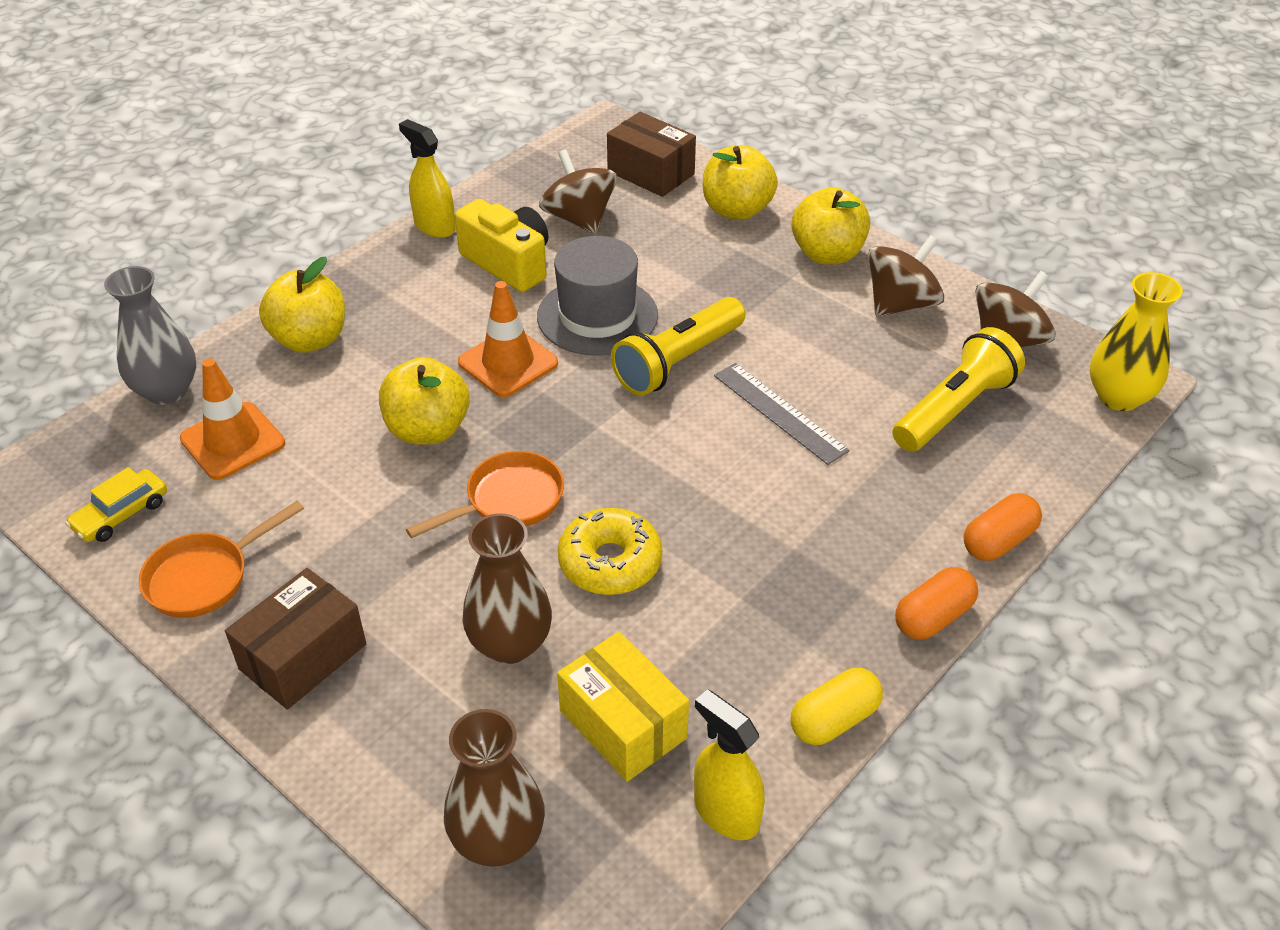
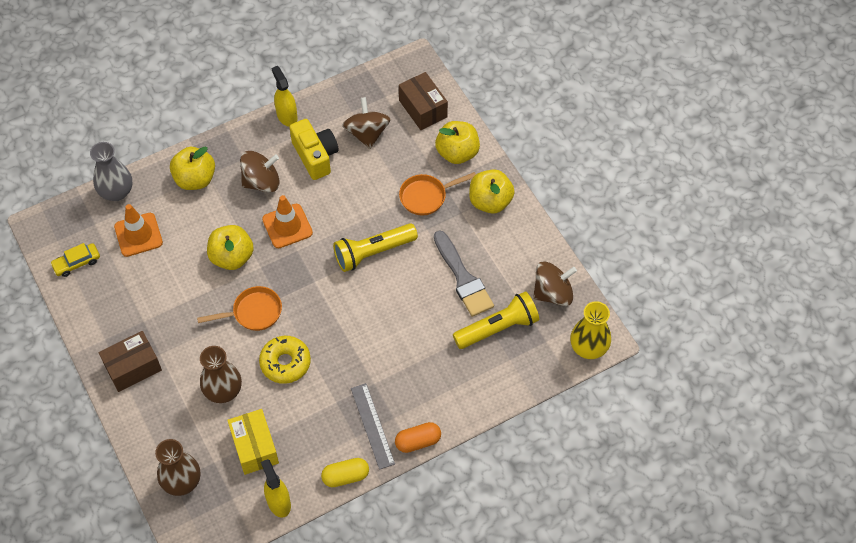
camera: 20 degrees right, 15 degrees up
orange pan [139,501,304,618] -> orange pan moved to [399,172,476,215]
grey hat [537,236,658,356] -> none
grey ruler [714,363,849,465] -> grey ruler moved to [351,383,395,470]
brown spinning top [868,235,944,317] -> brown spinning top moved to [240,151,280,193]
orange capsule [964,493,1042,561] -> none
none -> grey brush [434,230,494,317]

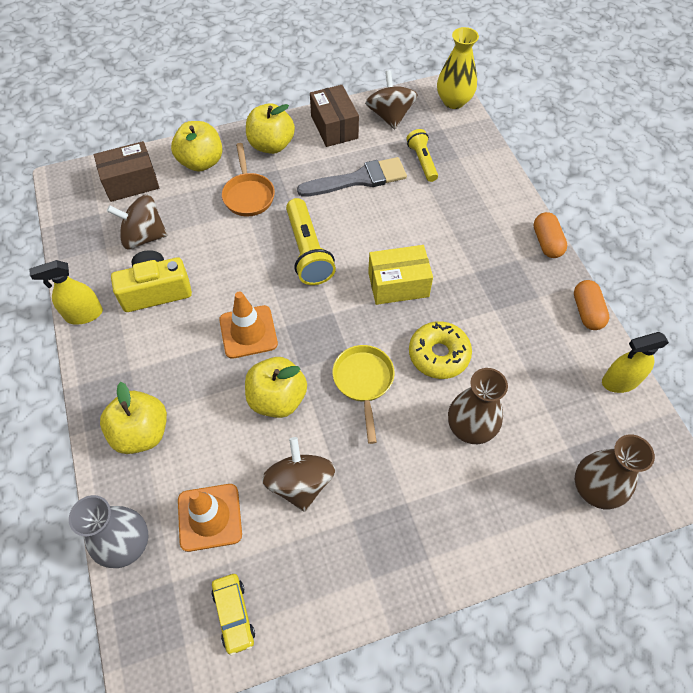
camera: 80 degrees left, 0 degrees up
brown box [99,331,162,392] -> brown box moved to [310,85,359,147]
orange pan [197,286,282,331] -> yellow pan [332,345,395,444]
yellow box [227,409,279,475] -> yellow box moved to [368,245,433,305]
brown spinning top [240,151,280,193] -> brown spinning top moved to [262,437,335,512]
yellow capsule [321,458,369,487] -> orange capsule [574,280,610,330]
grey ruler [351,383,395,470] -> none
yellow flashlight [453,291,539,349] -> yellow flashlight [406,129,438,182], size x0.62

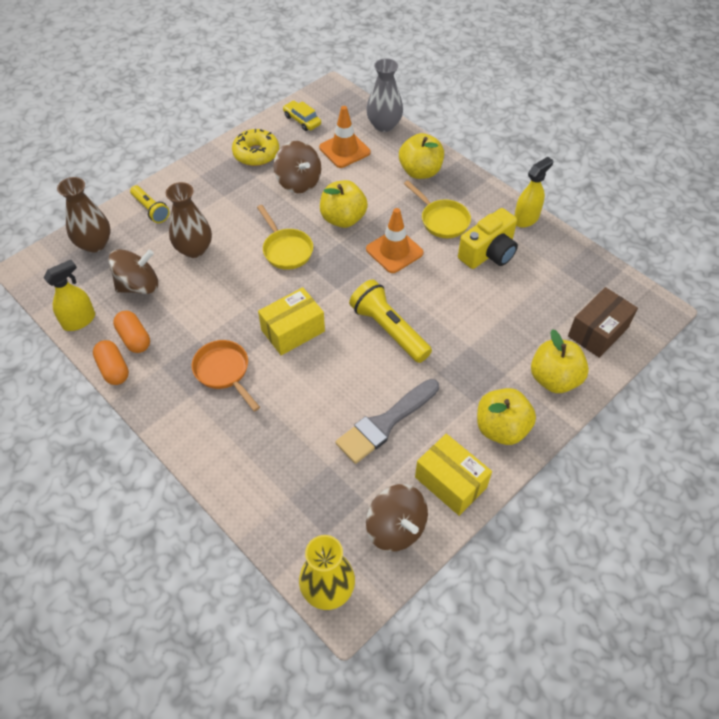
camera: 155 degrees right, 5 degrees down
brown spinning top [107,194,168,250] -> brown spinning top moved to [108,249,158,294]
orange pan [222,143,275,216] -> orange pan moved to [192,340,260,412]
brown box [310,85,359,147] -> yellow box [415,434,492,516]
yellow flashlight [406,129,438,182] -> yellow flashlight moved to [130,186,170,223]
yellow donut [409,321,472,379] -> yellow donut moved to [232,129,279,166]
orange capsule [533,212,567,258] -> orange capsule moved to [113,311,150,353]
none -> yellow pan [404,180,471,238]

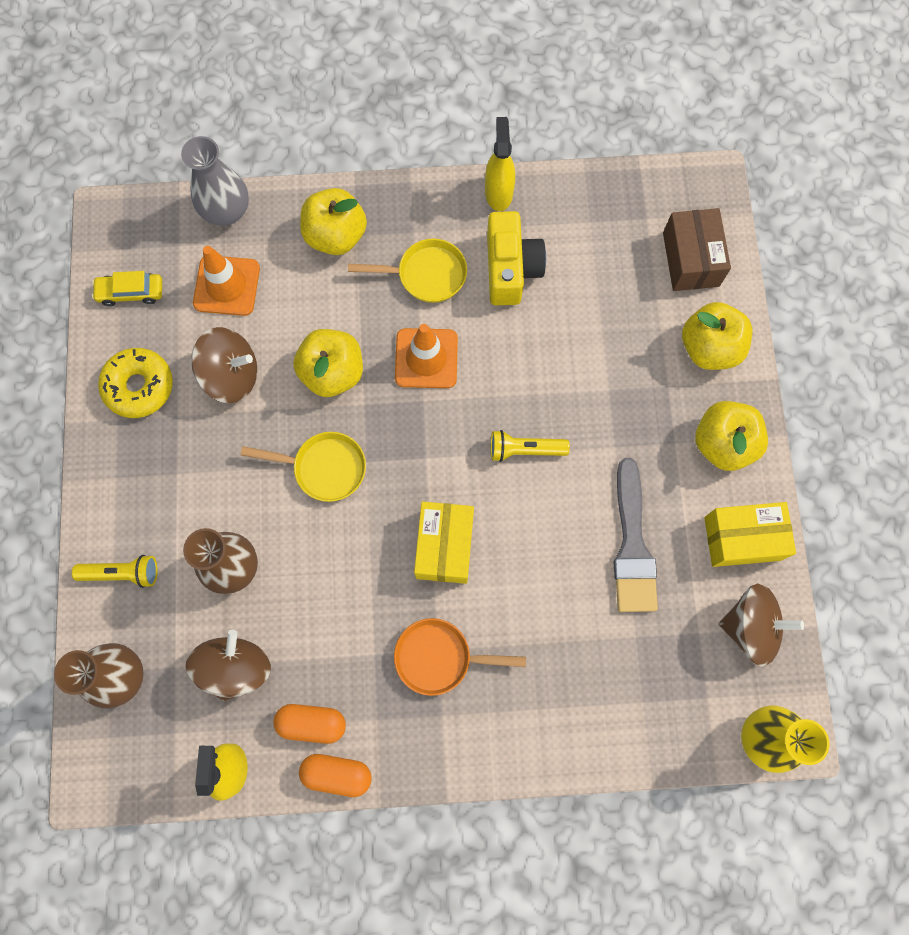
camera: 50 degrees left, 20 degrees up
yellow flashlight [349,279,432,363] -> yellow flashlight [491,430,570,462], size x0.62

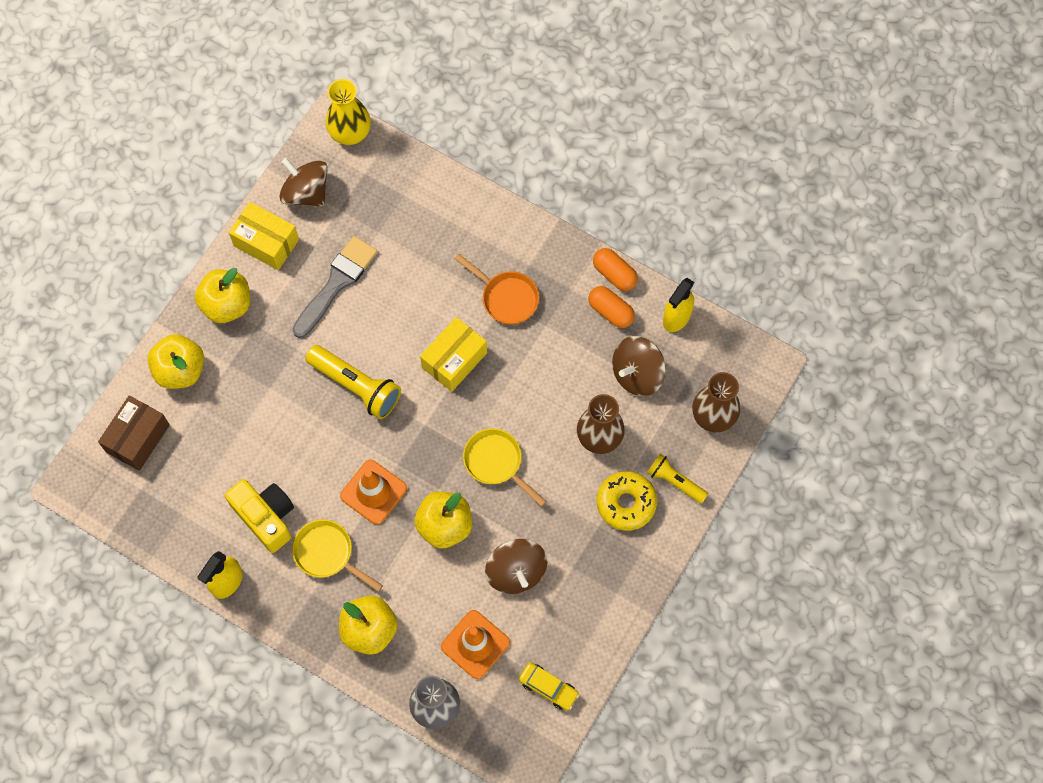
camera: 145 degrees left, 5 degrees down
yellow donut [98,348,173,418] -> yellow donut moved to [597,471,657,531]
brown spinning top [191,327,257,403] -> brown spinning top turned 150 degrees counterclockwise [485,538,548,594]
yellow camera [487,211,546,305] -> yellow camera turned 105 degrees clockwise [225,479,294,553]
yellow flashlight [491,430,570,462] -> yellow flashlight [305,345,401,419], size x1.62

